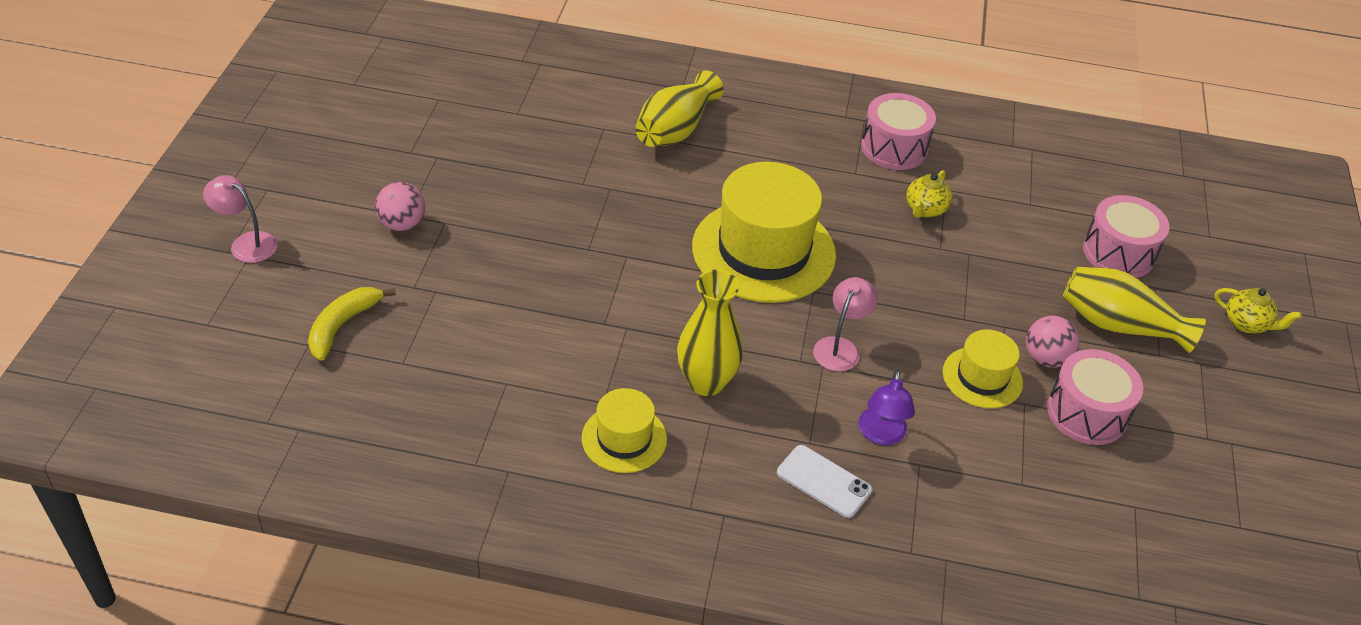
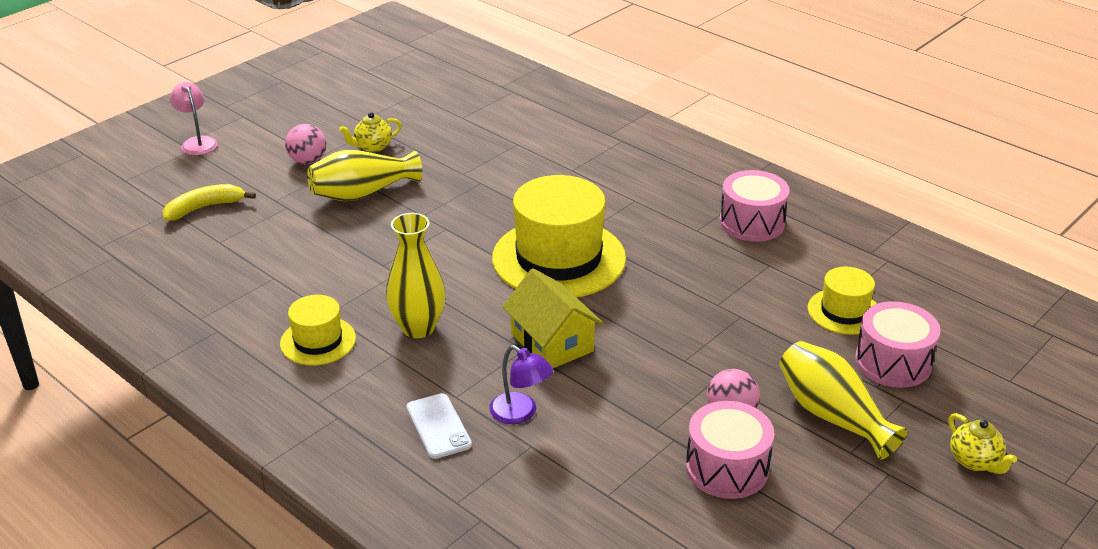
camera: 35 degrees right, 10 degrees down
yellow vase [635,71,723,147] -> yellow vase moved to [307,150,422,201]
pink lamp [813,277,878,372] -> yellow house [502,268,603,368]
purple lamp [858,370,915,445] -> purple lamp turned 90 degrees counterclockwise [489,345,553,424]
yellow teapot [906,170,952,218] -> yellow teapot moved to [339,112,402,152]
yellow hat [943,329,1023,409] -> yellow hat moved to [808,266,877,335]

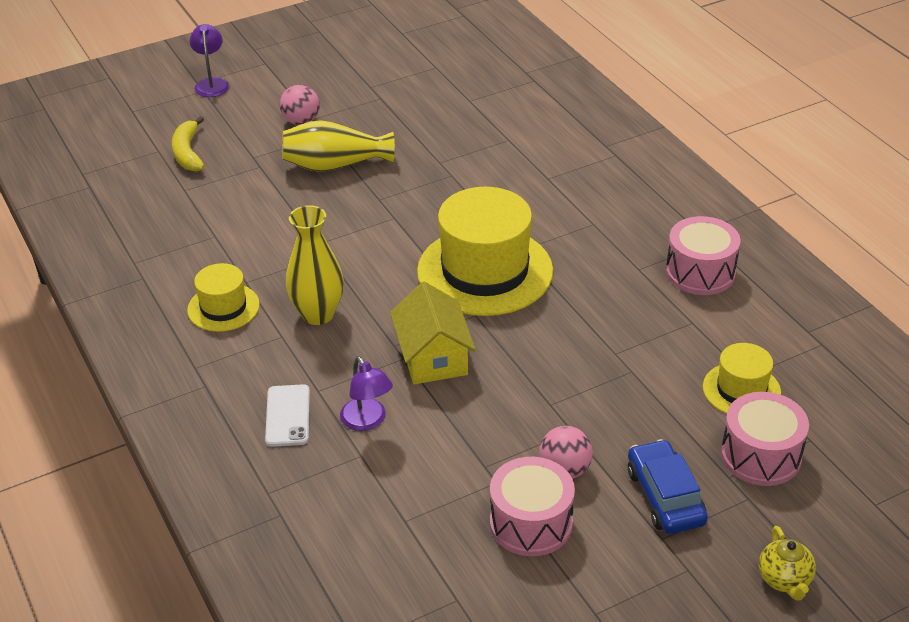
camera: 20 degrees right, 5 degrees up
yellow banana [163,184,256,221] -> yellow banana turned 90 degrees counterclockwise [172,116,205,172]
pink lamp [170,82,218,155] -> purple lamp [190,24,229,97]
yellow teapot [339,112,402,152] -> none
yellow vase [779,341,908,460] -> blue car [628,439,708,534]

